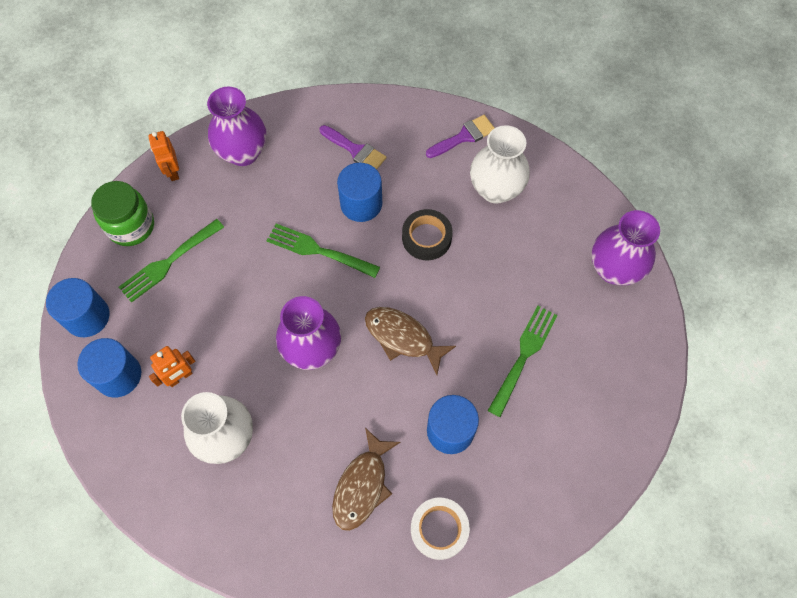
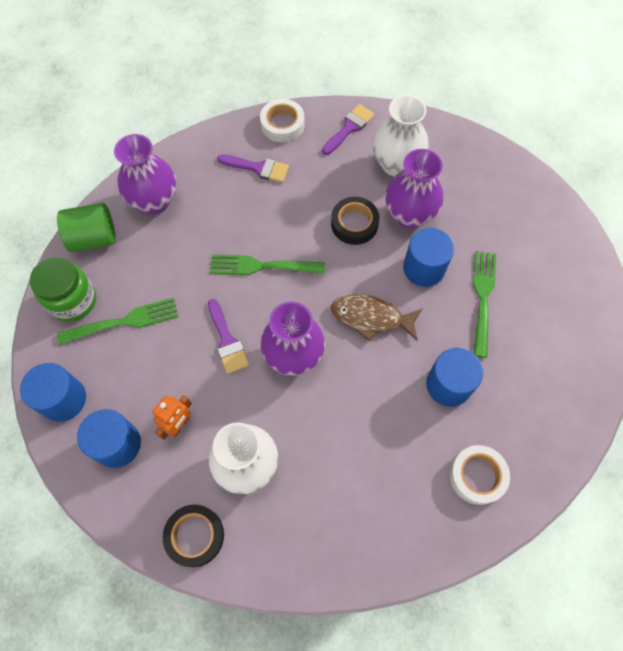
camera: 20 degrees left, 0 degrees up
green fork [119,219,224,303] -> green fork turned 135 degrees counterclockwise [57,298,178,345]
orange robot [148,131,179,181] -> green cylinder [57,203,115,252]
brown fish [332,428,400,531] -> none
blue cylinder [337,163,382,222] -> blue cylinder moved to [403,228,454,287]
purple vase [592,210,660,285] -> purple vase moved to [385,149,443,228]
none -> black tape [163,505,224,567]
none -> purple brush [208,299,249,374]
none -> white tape [260,99,305,143]

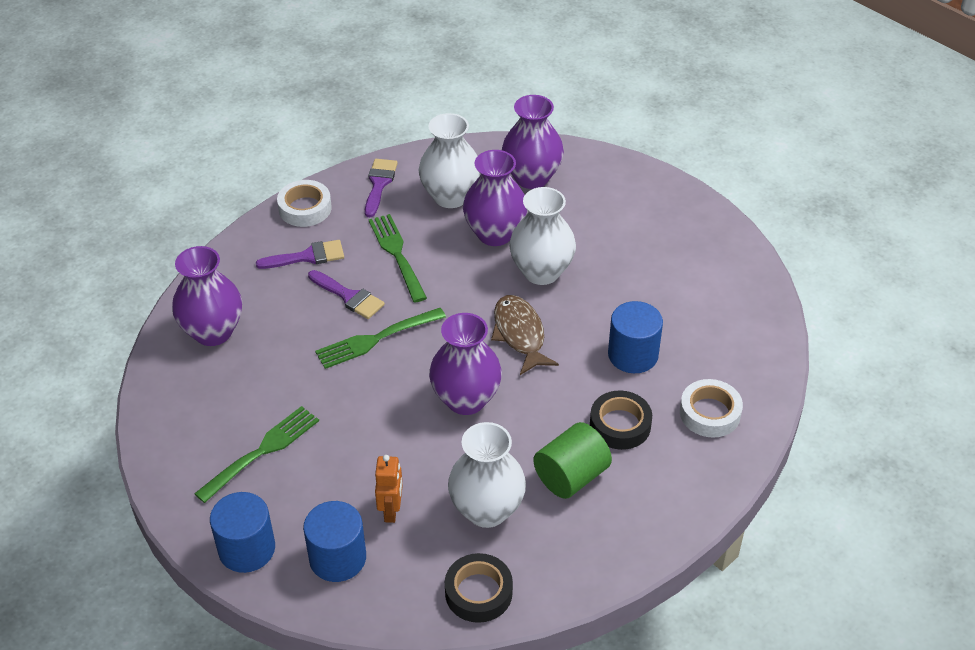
camera: 30 degrees left, 20 degrees down
green jar [30,257,96,322] -> none
green cylinder [57,203,115,252] -> green cylinder moved to [533,422,612,499]
purple brush [208,299,249,374] -> purple brush moved to [308,270,385,319]
black tape [331,197,379,245] -> black tape moved to [590,390,652,450]
brown fish [331,294,423,341] -> brown fish turned 90 degrees clockwise [491,295,559,375]
blue cylinder [403,228,454,287] -> white vase [509,187,576,285]
green fork [473,251,496,358] -> green fork moved to [369,214,427,303]
none -> purple vase [502,95,564,189]

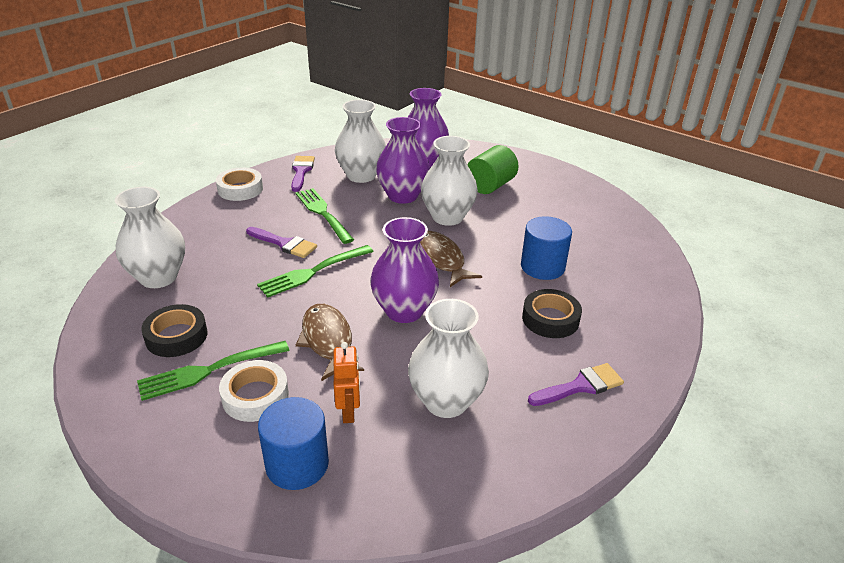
camera: 10 degrees left, 10 degrees down
purple vase [172,246,242,346] -> white vase [115,187,185,288]
green fork [194,406,319,503] -> green fork turned 150 degrees counterclockwise [137,341,289,401]
blue cylinder [210,492,275,573] -> none
purple brush [256,240,344,269] -> purple brush moved to [528,363,624,406]
black tape [445,553,513,623] -> black tape moved to [141,304,207,357]
green cylinder [533,422,612,499] -> green cylinder moved to [467,145,519,194]
white tape [680,379,743,438] -> white tape moved to [219,360,289,422]
none -> brown fish [296,304,364,381]

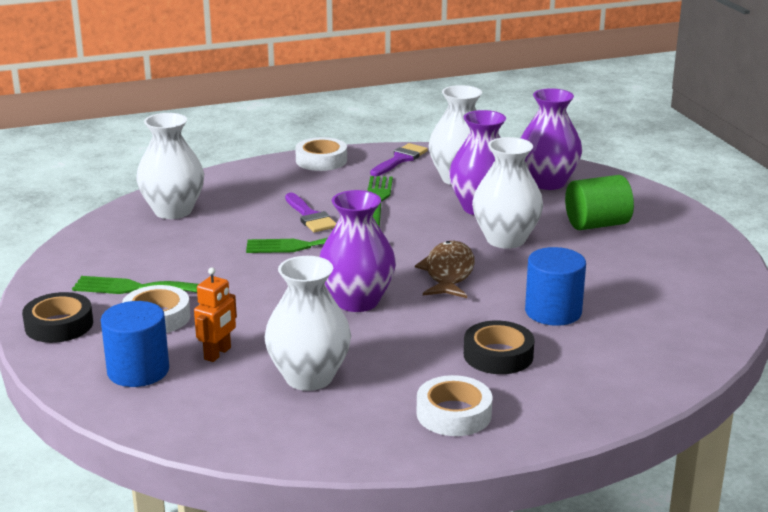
camera: 35 degrees right, 10 degrees down
black tape [141,304,207,357] -> black tape moved to [22,292,93,343]
brown fish [296,304,364,381] -> none
purple brush [528,363,624,406] -> white tape [417,375,492,436]

